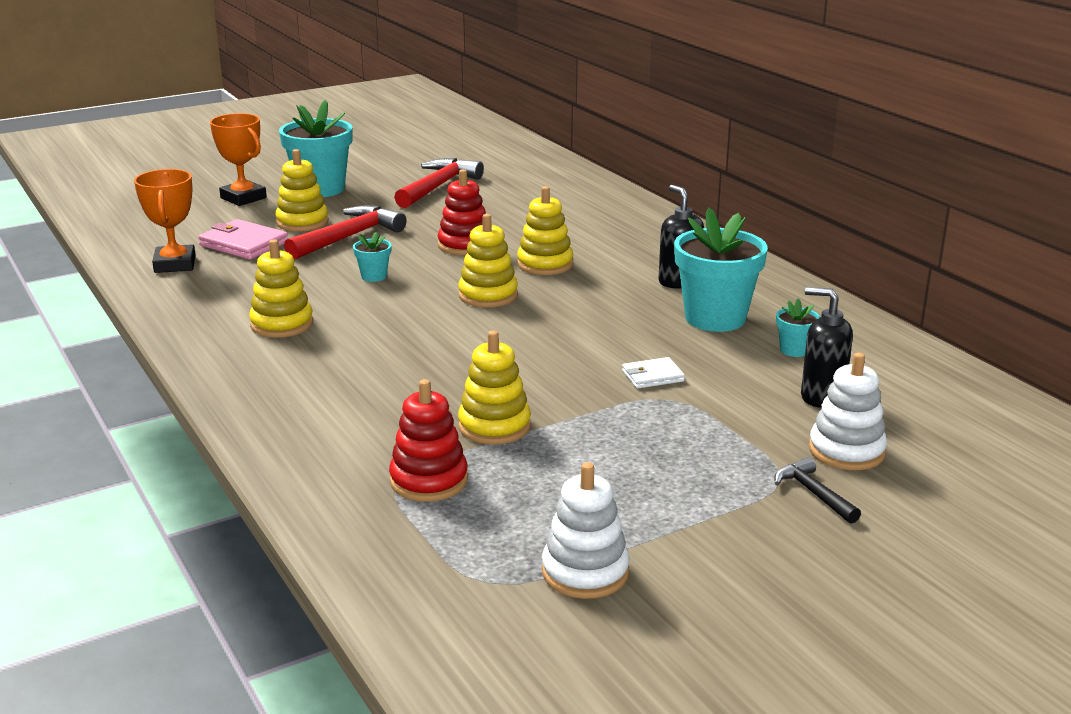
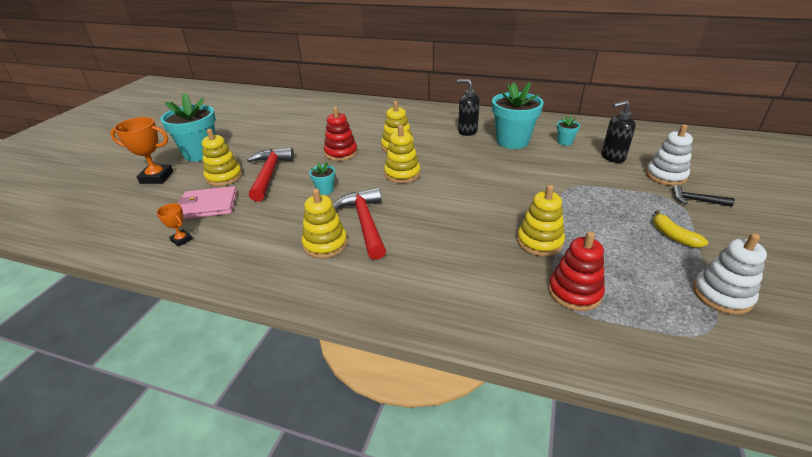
camera: 40 degrees left, 10 degrees up
orange trophy [134,169,196,273] -> orange trophy [156,203,193,247], size x0.53
red hammer [394,158,484,208] -> red hammer moved to [333,187,386,260]
white wallet [622,357,685,389] -> none
none -> yellow banana [653,210,708,248]

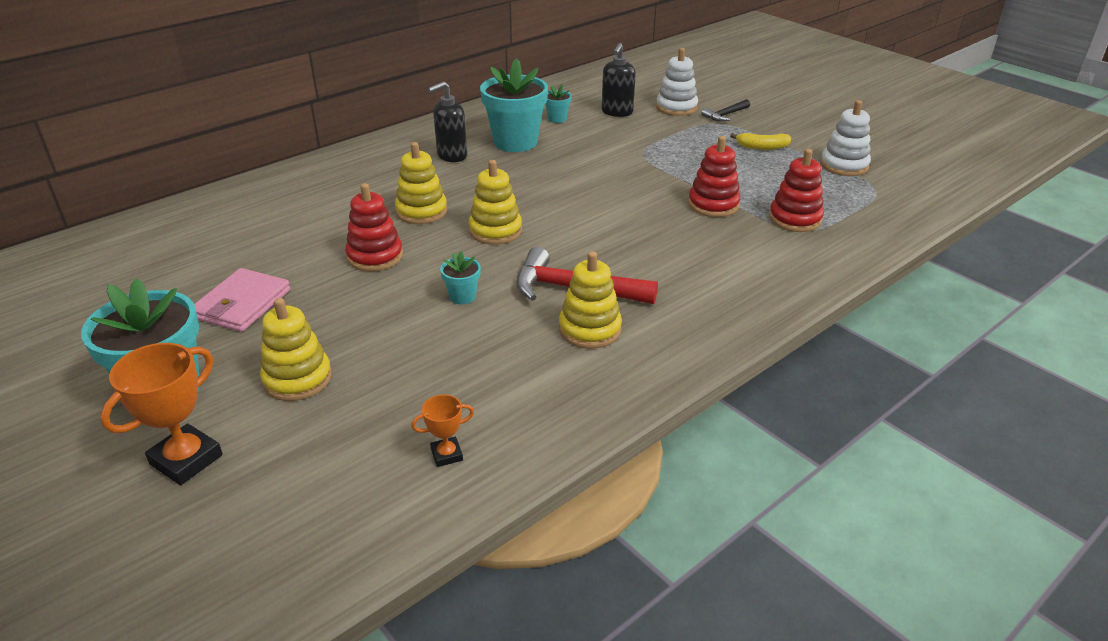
camera: 60 degrees left, 0 degrees up
pink wallet [177,186,237,219] -> pink wallet moved to [194,268,291,332]
red hammer [247,148,294,202] -> none
yellow stacking toy [517,185,565,256] -> red stacking toy [688,136,740,217]

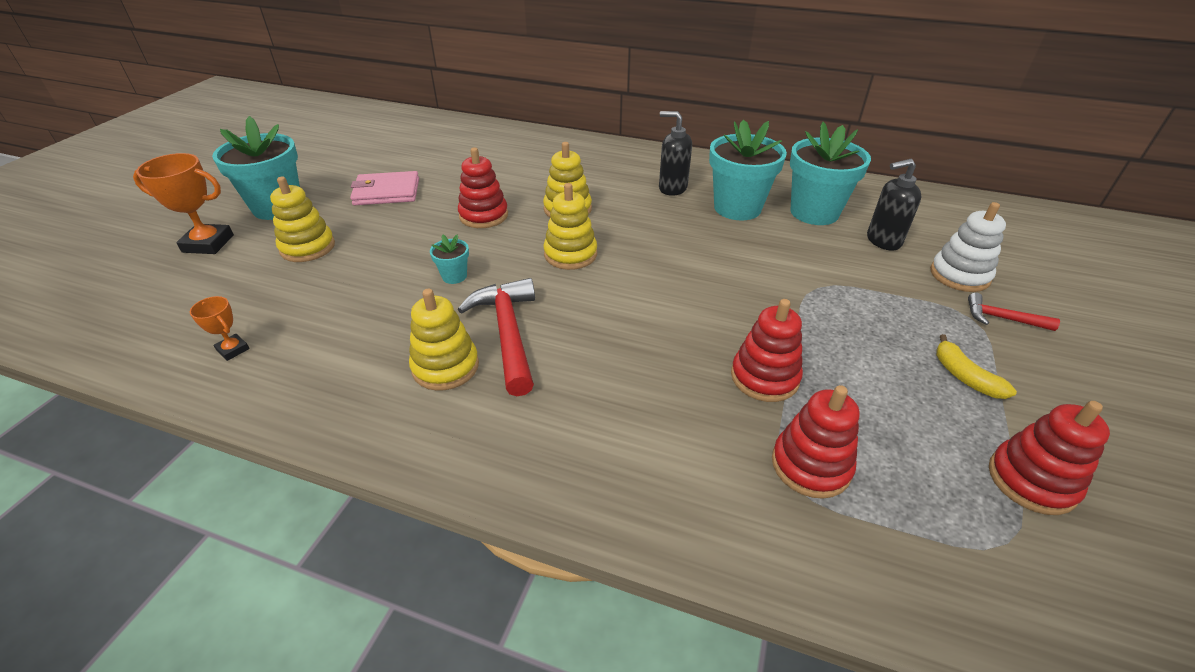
camera: 60 degrees right, 5 degrees up
turquoise flower pot [545,84,572,123] -> turquoise flower pot [790,122,871,225], size x2.21
black hammer [702,99,750,122] -> red hammer [968,293,1060,331]
white stacking toy [821,100,871,176] -> red stacking toy [989,401,1110,515]

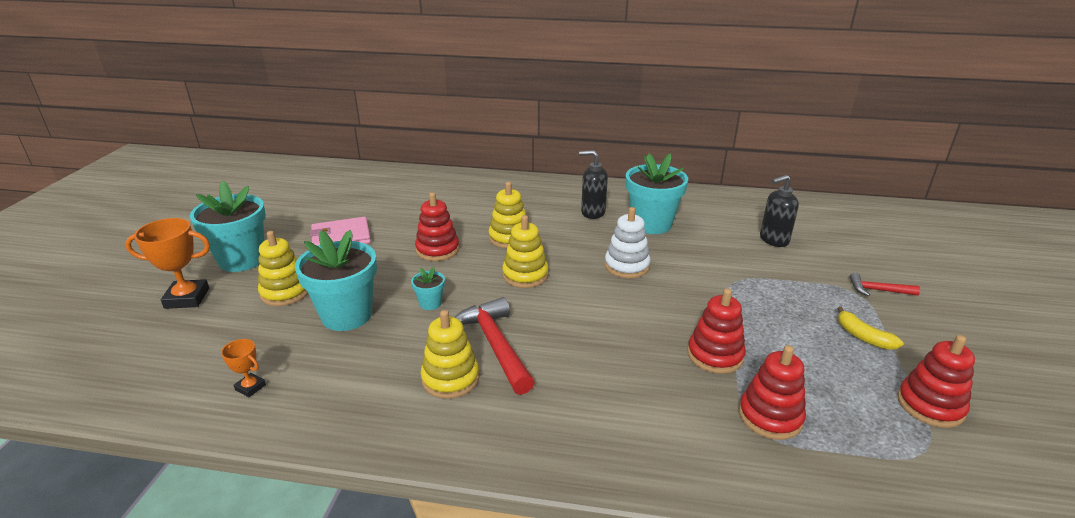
camera: 10 degrees left, 10 degrees down
turquoise flower pot [790,122,871,225] -> turquoise flower pot moved to [295,230,377,331]
white stacking toy [930,202,1006,292] -> white stacking toy moved to [605,207,651,278]

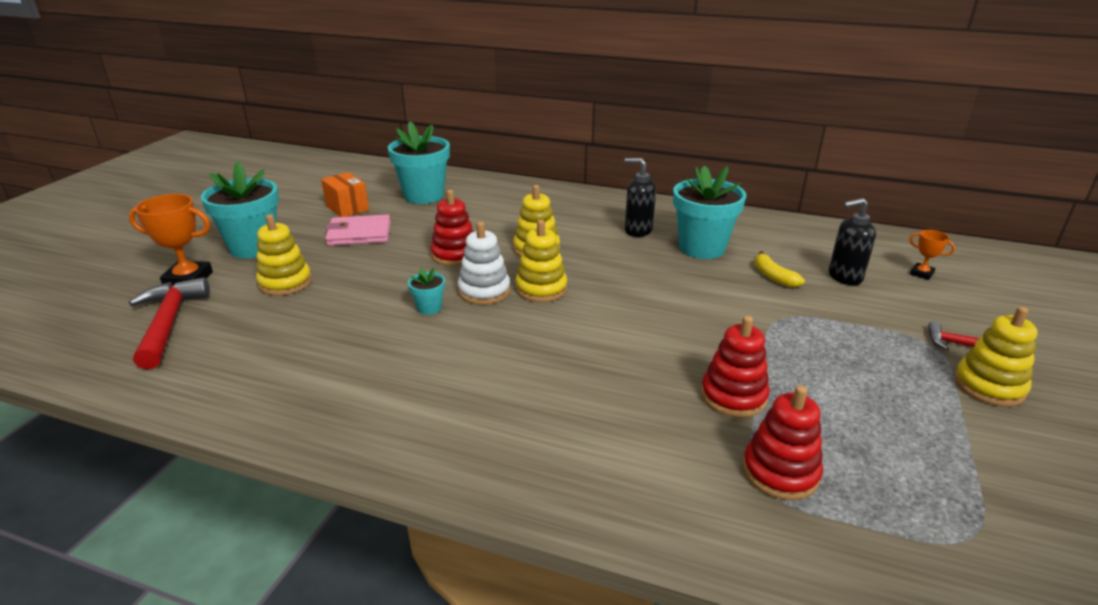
camera: 10 degrees right, 0 degrees up
orange trophy [221,339,266,397] -> orange trophy moved to [909,230,955,280]
turquoise flower pot [295,230,377,331] -> turquoise flower pot moved to [388,121,450,204]
yellow stacking toy [420,310,480,399] -> yellow stacking toy moved to [954,307,1038,407]
red hammer [455,297,535,395] -> red hammer moved to [129,277,210,370]
white stacking toy [605,207,651,278] -> white stacking toy moved to [458,222,510,305]
yellow banana [837,306,904,350] -> yellow banana moved to [755,251,805,287]
red stacking toy [897,335,975,428] -> none
none -> orange box [321,172,369,217]

